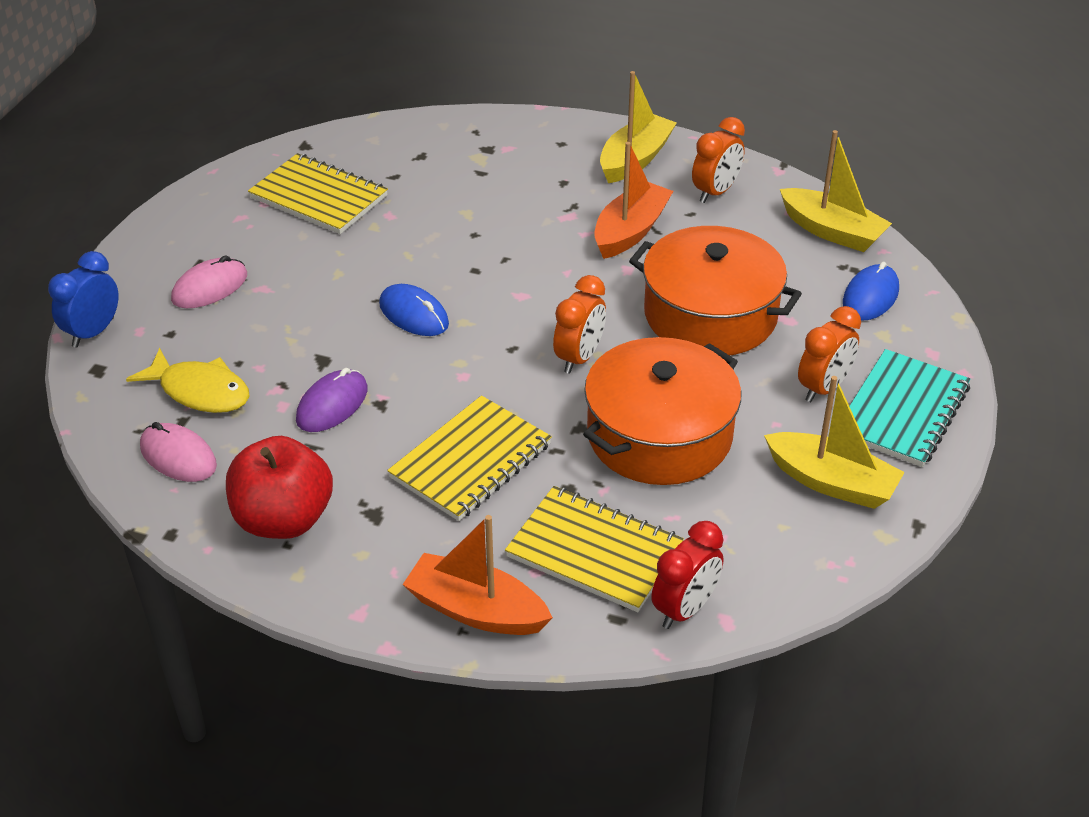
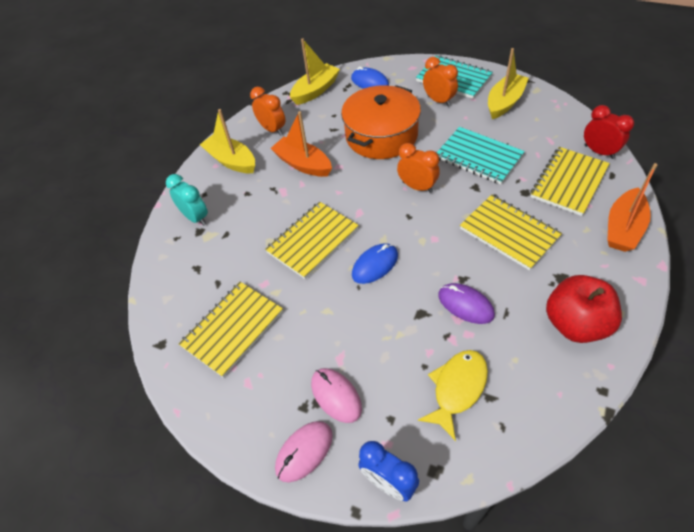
camera: 80 degrees left, 10 degrees up
pink mouse [140,422,217,482] -> pink mouse moved to [275,421,333,483]
orange pot [583,337,741,485] -> turquoise notebook [437,127,525,184]
none -> turquoise clock [166,174,208,226]
none -> yellow notebook [265,202,359,279]

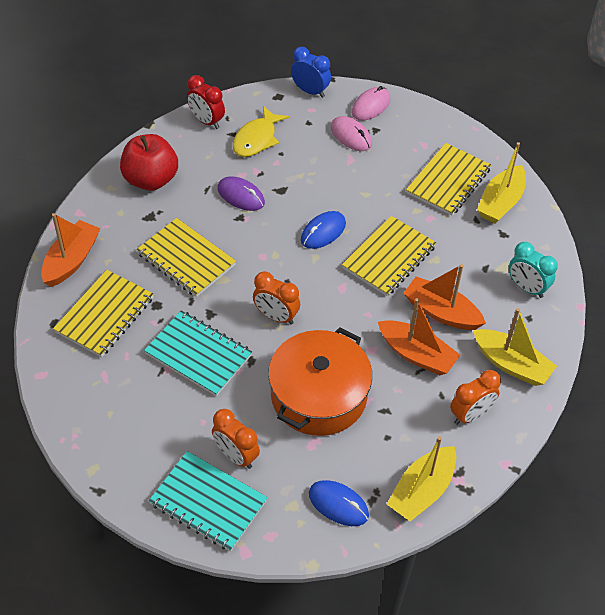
camera: 170 degrees right, 0 degrees up
orange clock [250,87,285,136] -> orange clock turned 75 degrees counterclockwise [450,370,501,425]
yellow boat [488,48,529,119] -> yellow boat moved to [477,142,526,223]
red clock [584,105,634,159] -> red clock moved to [187,75,225,129]
none -> orange boat [403,264,486,330]

